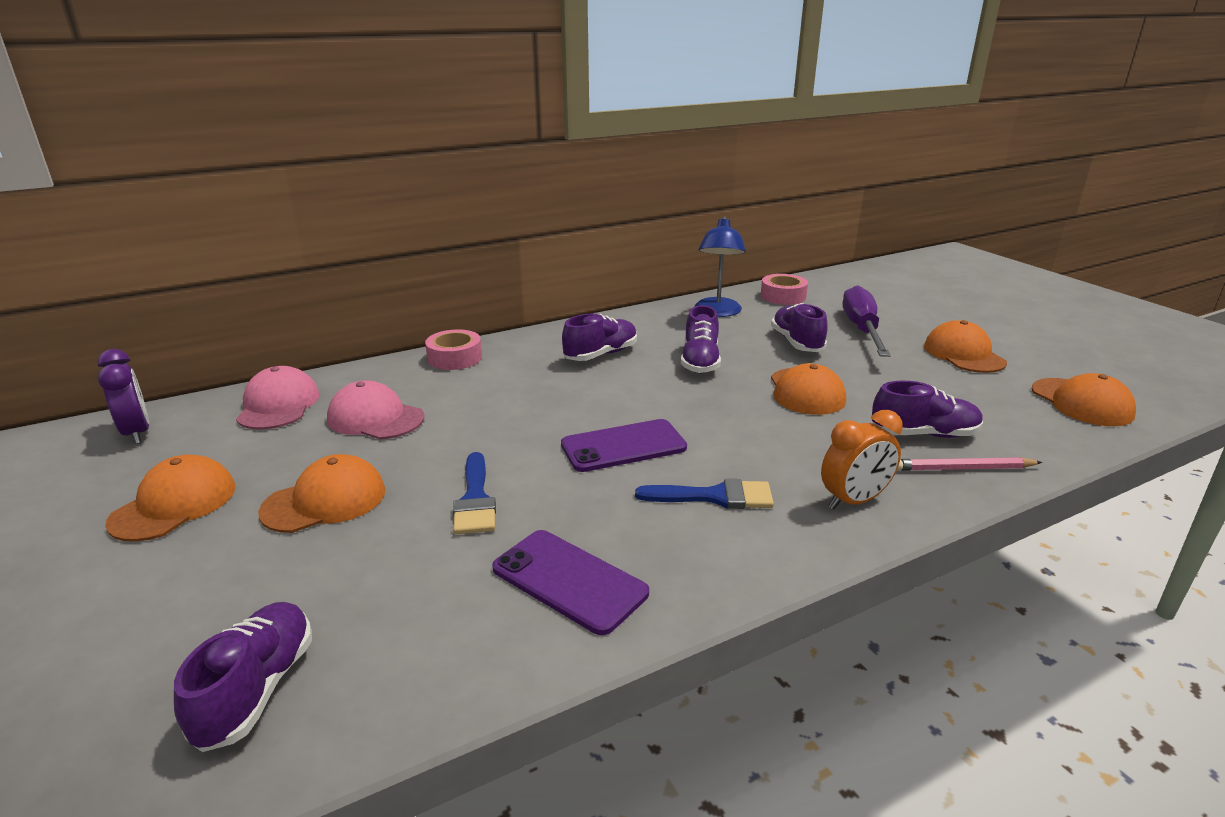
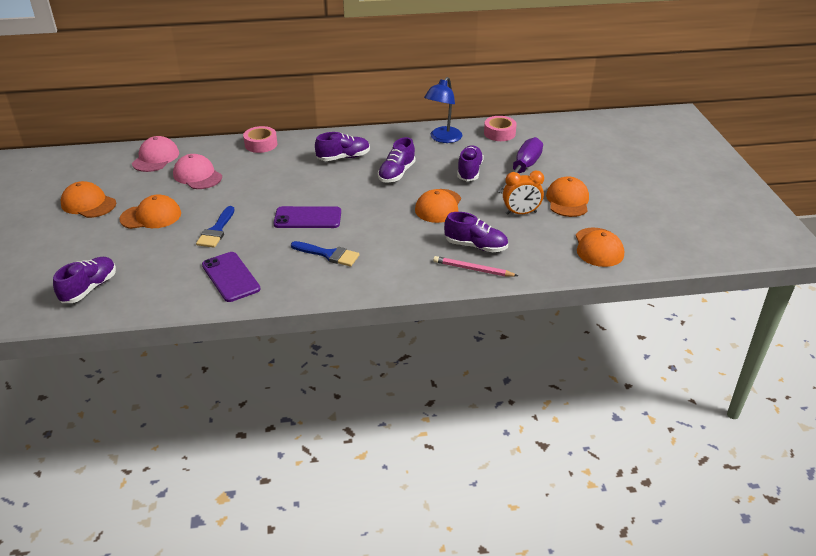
camera: 20 degrees right, 10 degrees up
purple clock [98,349,149,444] -> none
orange cap [105,455,236,542] -> orange cap turned 105 degrees counterclockwise [60,181,116,218]
orange clock [821,410,903,510] -> orange clock moved to [503,170,544,215]

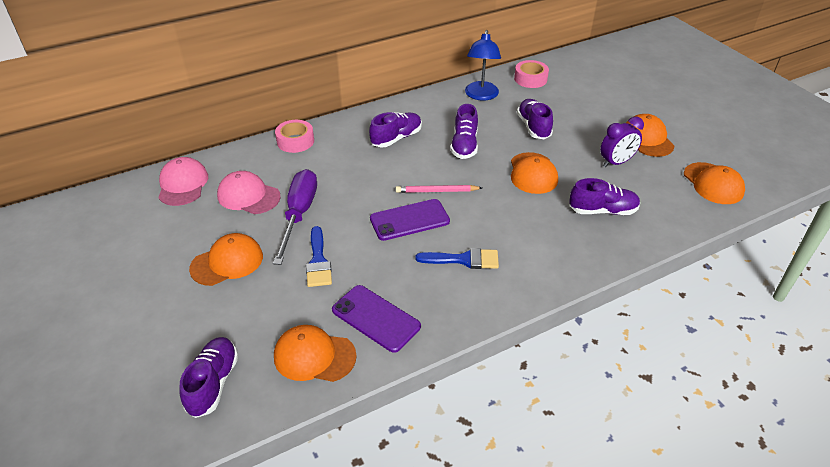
camera: 20 degrees left, 5 degrees up
orange cap [60,181,116,218] -> orange cap moved to [274,325,357,382]
pink pencil [433,256,518,277] -> pink pencil moved to [396,185,482,193]
purple screwdriver [498,137,543,194] -> purple screwdriver moved to [273,169,317,265]
orange clock [503,170,544,215] -> purple clock [600,117,644,167]

